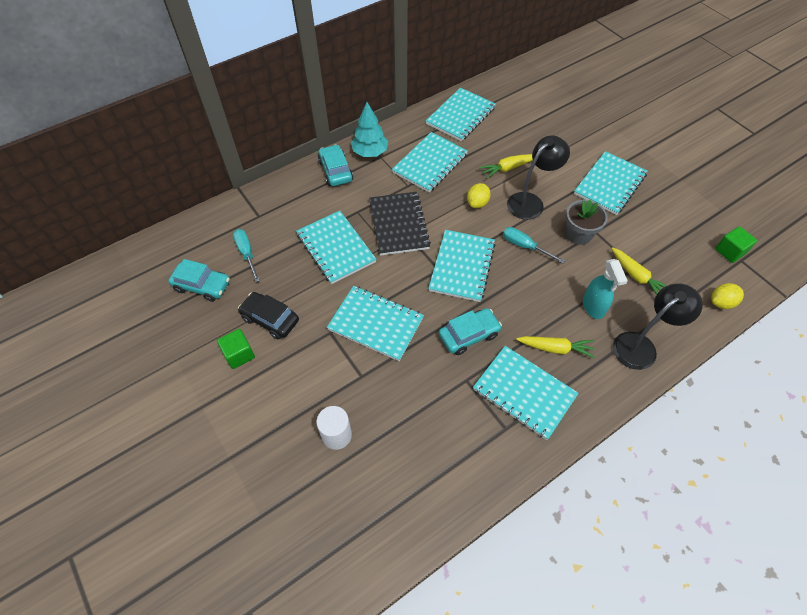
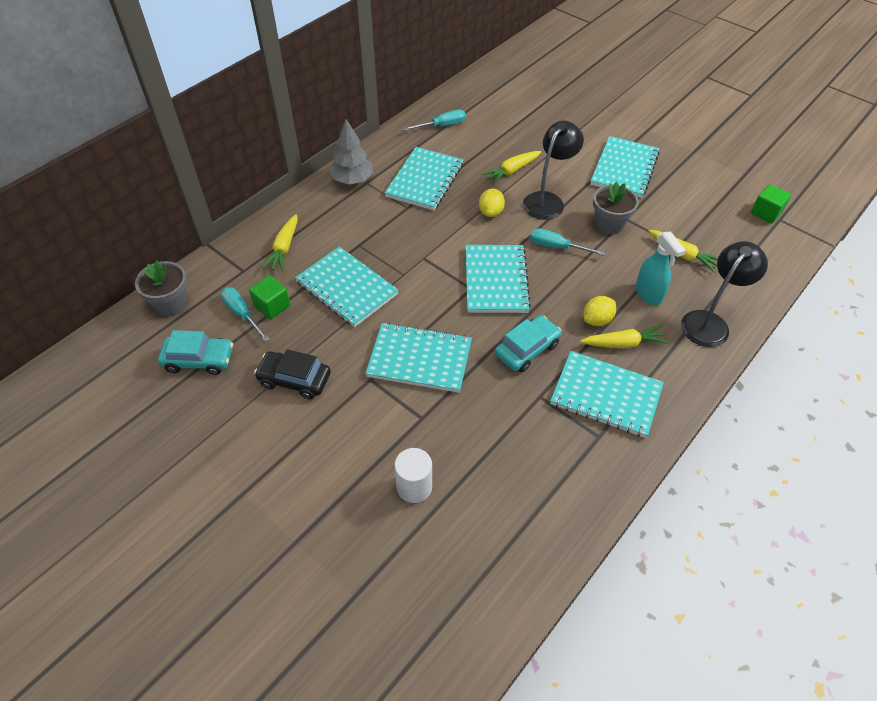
camera: 15 degrees left, 5 degrees down
green cube [217,329,255,369] -> green cube moved to [249,275,290,319]
turquoise car [318,144,353,186] -> none
turquoise tree [351,102,388,157] -> grey tree [329,119,373,184]
black notebook [369,192,431,256] -> none
turquoise notebook [426,87,496,141] -> turquoise screwdriver [403,110,466,131]
yellow lemon [711,283,744,309] -> yellow lemon moved to [583,296,616,326]
none -> grey flower pot [135,260,187,316]
none -> yellow carrot [262,214,298,271]

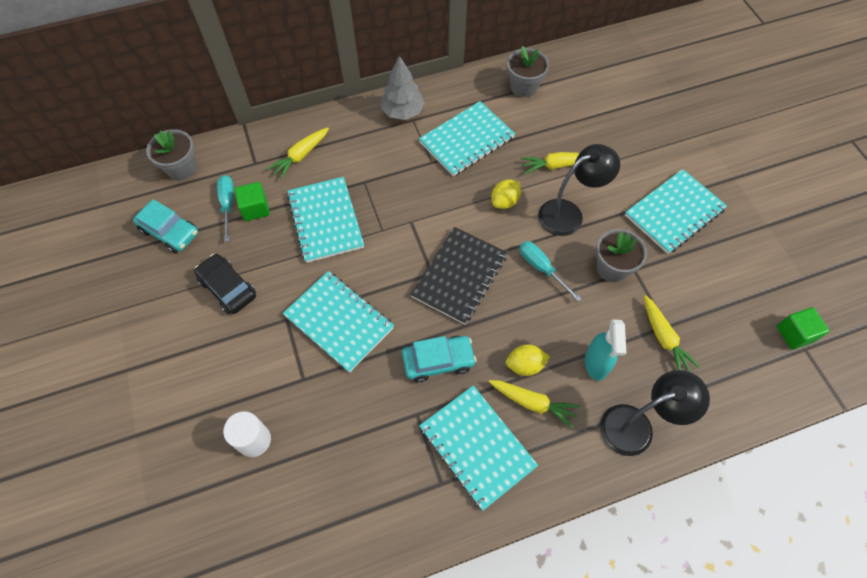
camera: 30 degrees right, 10 degrees up
turquoise screwdriver [403,110,466,131] -> grey flower pot [507,46,549,97]
turquoise notebook [465,245,531,313] -> black notebook [410,227,508,325]

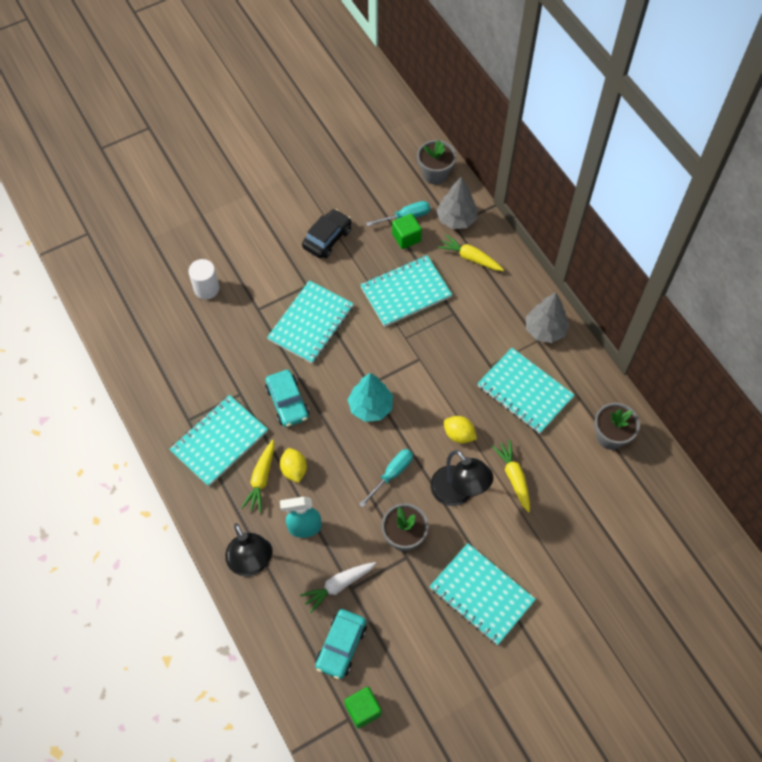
camera: 80 degrees right, 0 degrees up
turquoise car [133,199,198,253] -> turquoise car moved to [315,609,367,679]
black notebook [410,227,508,325] -> turquoise tree [348,373,393,422]
yellow carrot [644,295,700,372] -> white carrot [300,562,376,613]
none -> grey tree [436,177,478,229]

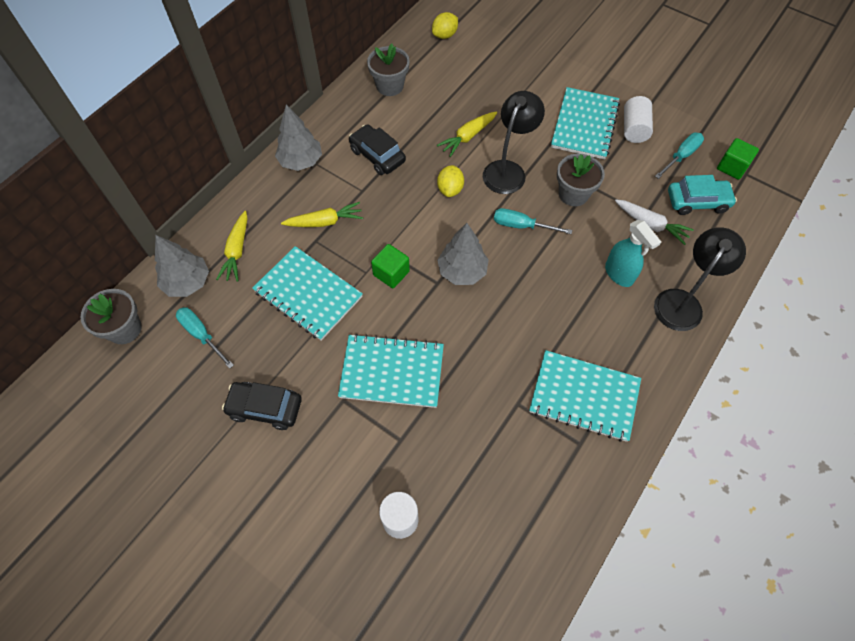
camera: 115 degrees left, 0 degrees up
yellow carrot [241,440,274,513] -> yellow carrot moved to [281,202,363,227]
turquoise car [265,370,309,427] -> none
yellow lemon [280,448,307,483] -> yellow lemon moved to [432,12,458,39]
turquoise tree [348,373,393,422] -> grey tree [437,223,489,285]
green cube [392,213,422,249] -> green cube moved to [371,244,410,288]
turquoise notebook [477,348,574,434] -> black car [349,124,406,175]
none -> white cylinder [624,96,653,143]
none -> turquoise screwdriver [655,132,704,179]

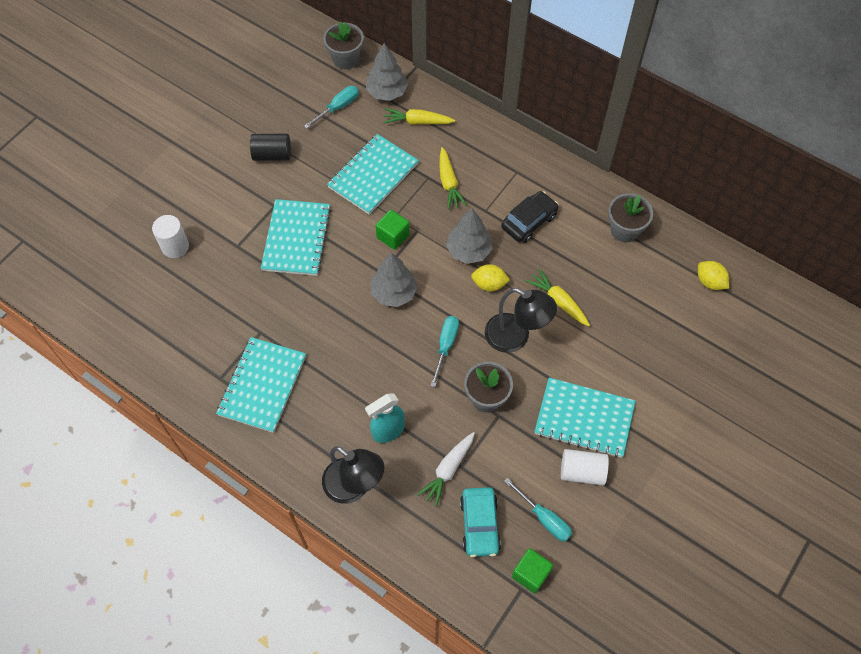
camera: 90 degrees right, 0 degrees up
black car [222,382,302,430] -> black cylinder [250,134,291,161]
grey tree [275,105,322,171] -> grey tree moved to [446,208,492,264]

